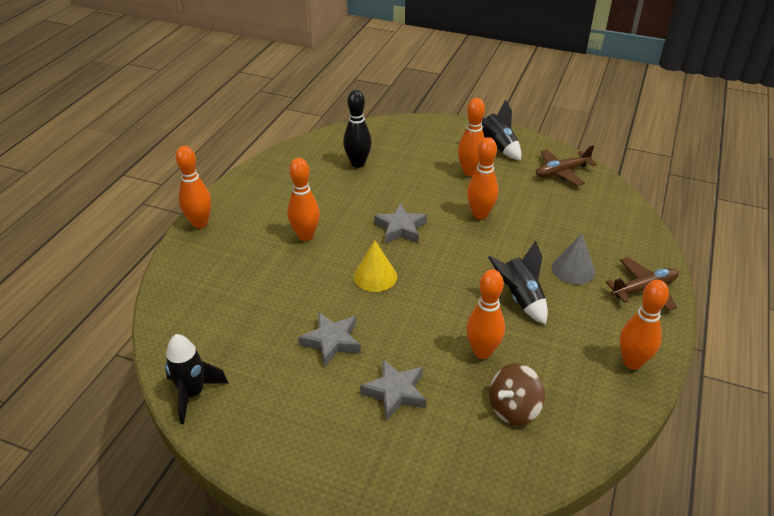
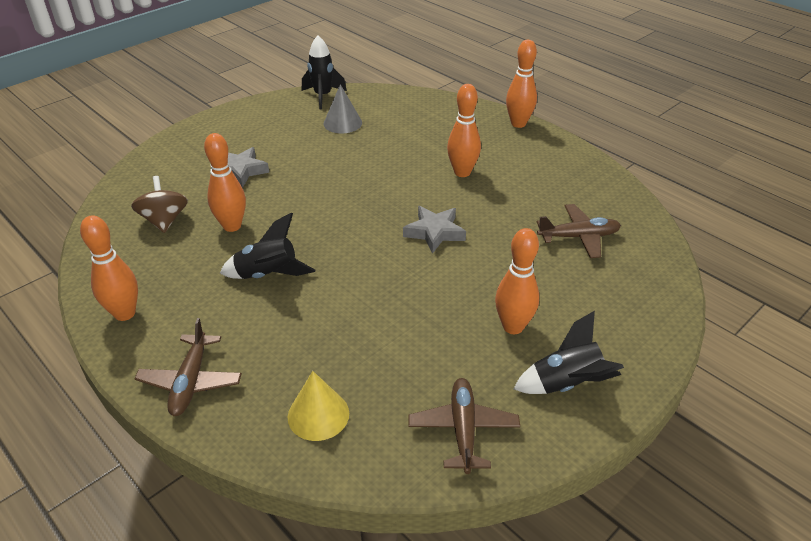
camera: 115 degrees right, 0 degrees up
grey star [298,312,361,366] -> none
black bowling pin [343,90,372,168] -> brown plane [537,204,621,258]
yellow cone [354,241,397,292] -> yellow cone moved to [288,371,349,441]
orange bowling pin [467,137,498,219] -> none
grey cone [552,233,595,285] -> grey cone moved to [323,84,362,134]

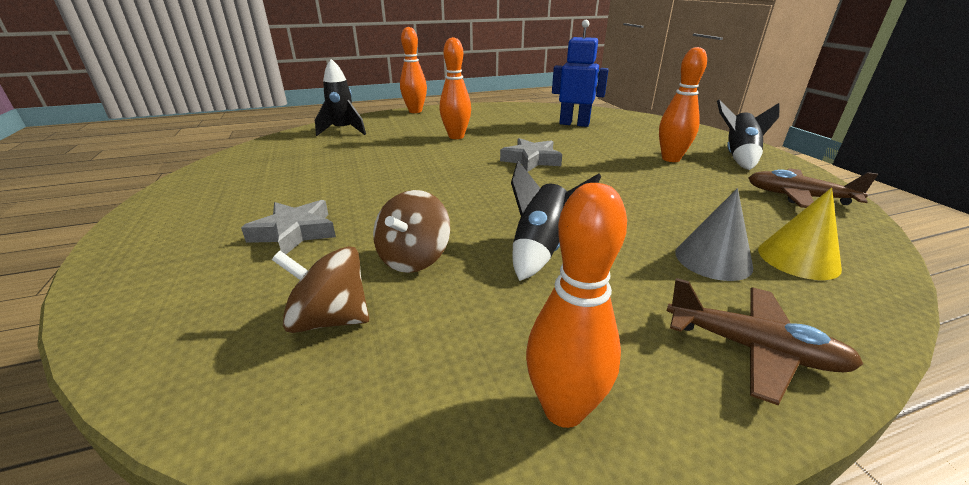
camera: 65 degrees left, 10 degrees down
orange bowling pin [204,133,246,232] -> brown spinning top [373,190,450,273]
black rocket [302,35,347,110] -> black rocket moved to [315,59,366,136]
grey cone [323,84,362,134] -> grey cone moved to [675,188,753,281]
brown plane [537,204,621,258] -> blue robot [552,20,609,127]

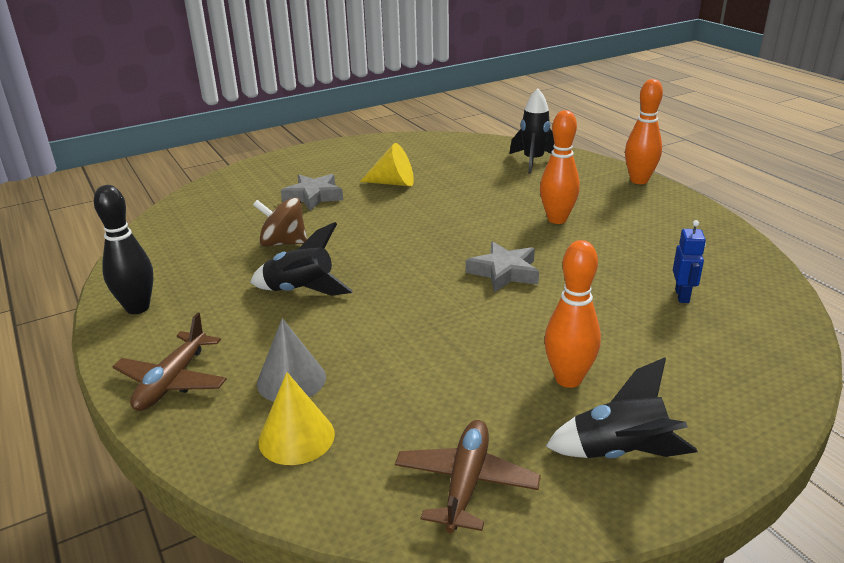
camera: 80 degrees right, 0 degrees up
brown spinning top [272,246,369,333] -> none
orange bowling pin [526,183,627,428] -> black bowling pin [94,185,154,314]
blue robot [552,20,609,127] -> blue robot [673,220,706,303], size x0.56
none -> yellow cone [360,143,414,186]

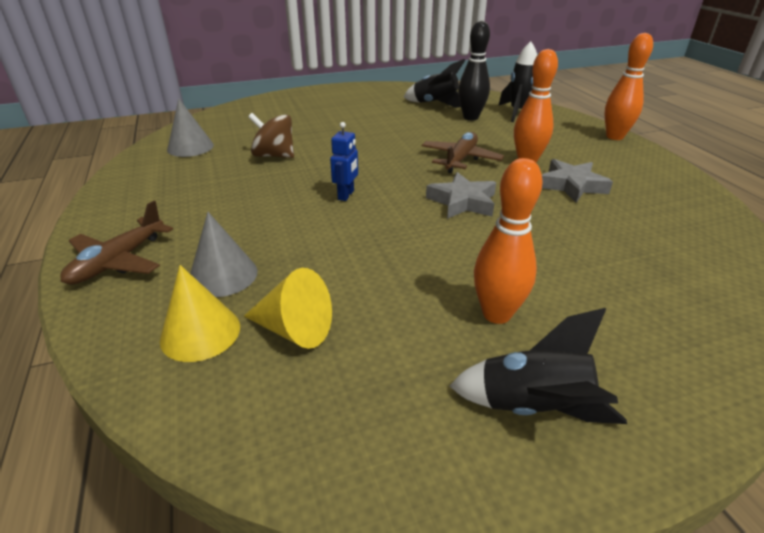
camera: 10 degrees right, 5 degrees up
black bowling pin [94,185,154,314] -> black bowling pin moved to [458,20,490,120]
black rocket [250,222,353,296] -> black rocket moved to [404,59,465,108]
grey star [281,174,343,211] -> grey star moved to [542,159,613,203]
yellow cone [360,143,414,186] -> yellow cone moved to [244,268,332,349]
brown plane [395,420,541,533] -> brown plane moved to [422,132,504,173]
blue robot [673,220,706,303] -> blue robot moved to [330,122,358,201]
none -> grey cone [167,98,214,157]

